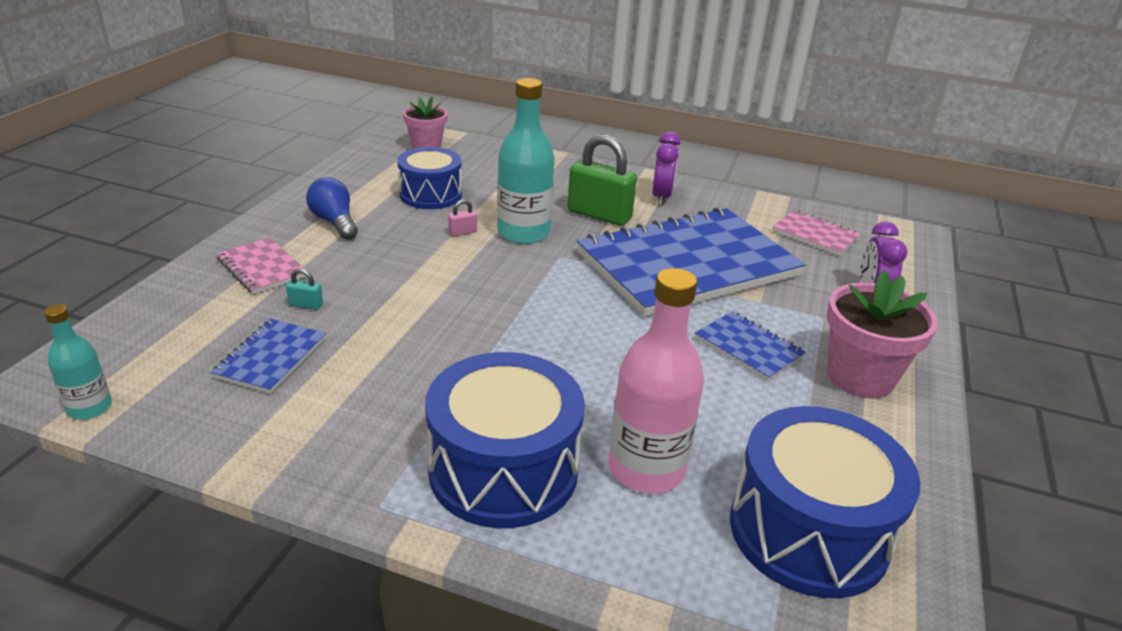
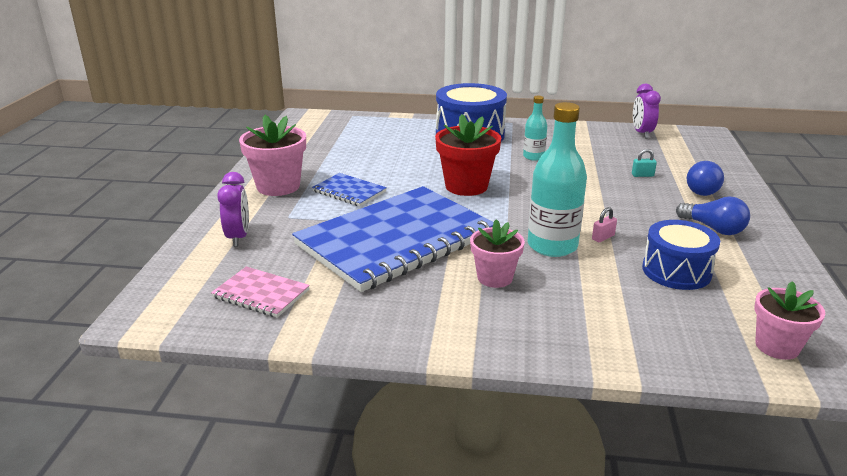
camera: 170 degrees right, 5 degrees down
turquoise bottle [44,304,112,419] -> turquoise bottle moved to [523,95,547,161]
blue notebook [210,319,326,394] -> none
pink notebook [217,238,307,294] -> blue light bulb [686,161,724,196]
green padlock [567,134,637,226] -> pink flower pot [470,219,525,288]
pink bottle [608,268,704,493] -> none
purple clock [652,132,680,205] -> purple clock moved to [633,84,661,138]
blue drum [730,406,921,598] -> none
none -> red flower pot [435,114,501,196]

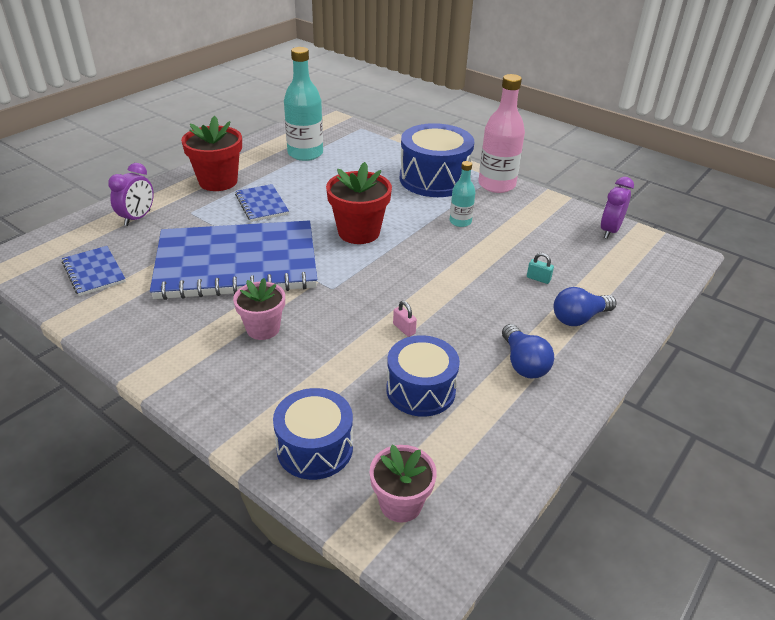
camera: 30 degrees right, 10 degrees up
pink notebook [211,267,310,318] -> blue notebook [62,246,126,296]
pink flower pot [239,115,306,196] -> red flower pot [181,116,242,191]
turquoise bottle [528,102,587,257] -> turquoise bottle moved to [284,47,323,161]
pink padlock [592,207,617,242] -> pink padlock turned 60 degrees clockwise [393,301,417,337]
none -> blue drum [273,388,353,480]
none -> pink bottle [478,74,525,193]

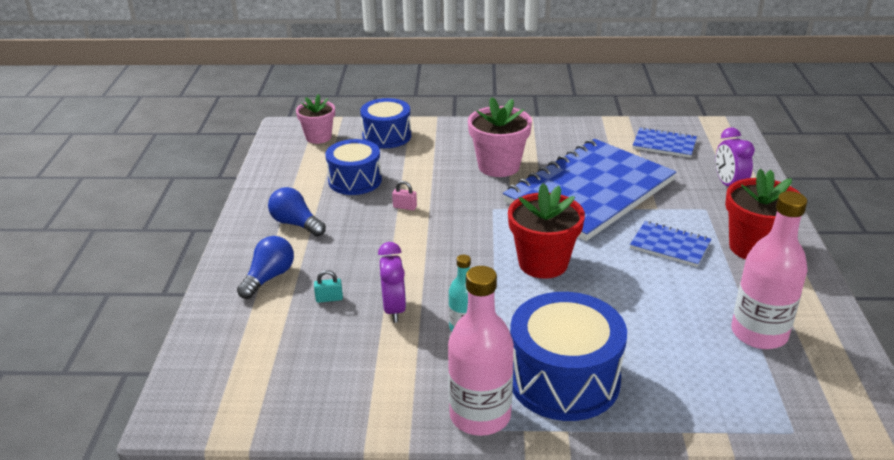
camera: 145 degrees right, 5 degrees down
pink flower pot [233,278,285,340] -> pink flower pot [468,97,532,177], size x1.53
turquoise bottle [284,47,323,161] -> pink bottle [731,191,808,349]
purple clock [601,177,634,239] -> purple clock moved to [378,242,406,323]

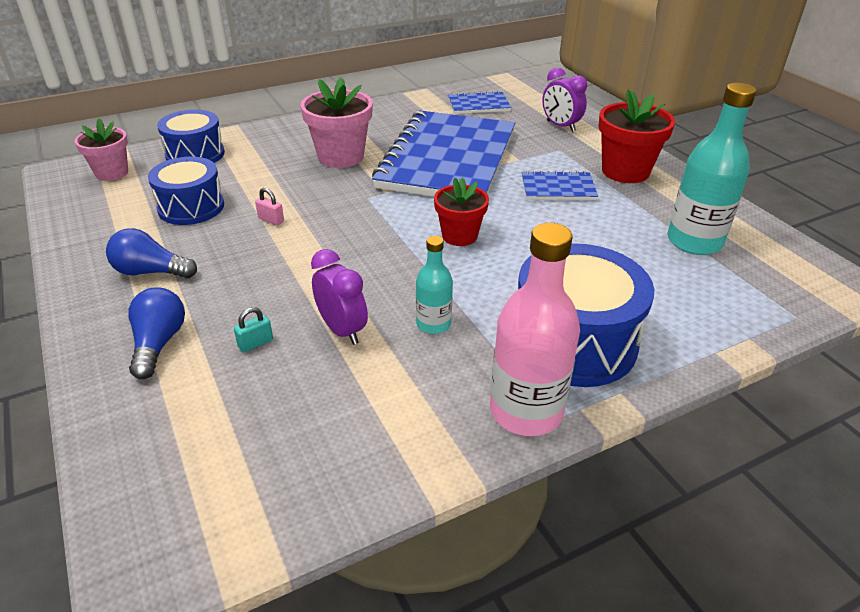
camera: 30 degrees left, 5 degrees up
pink padlock [392,181,417,210] -> pink padlock turned 45 degrees clockwise [255,188,284,225]
red flower pot [508,183,585,279] -> red flower pot [434,177,489,246], size x0.66
pink bottle [731,191,808,349] -> turquoise bottle [667,83,757,255]

